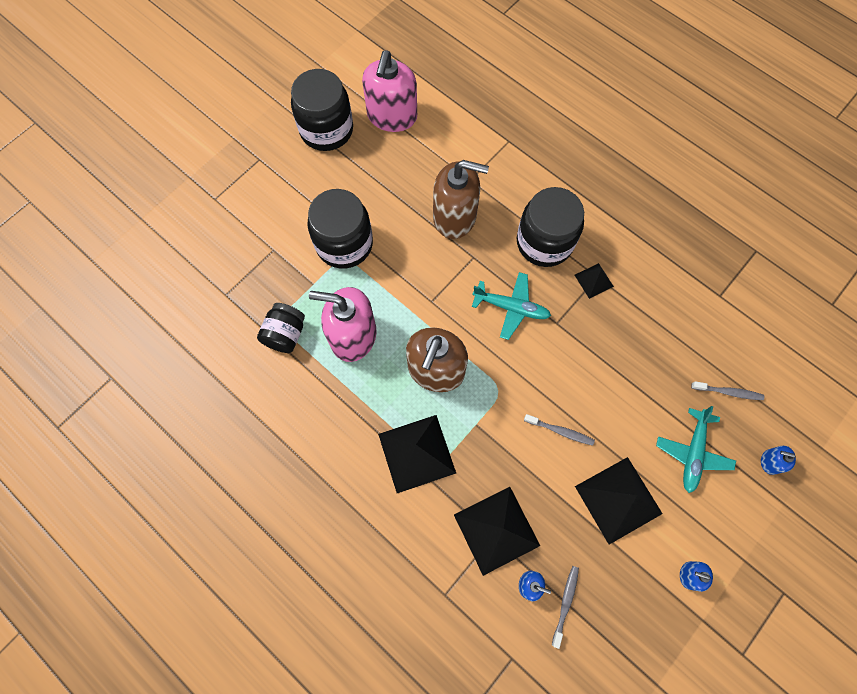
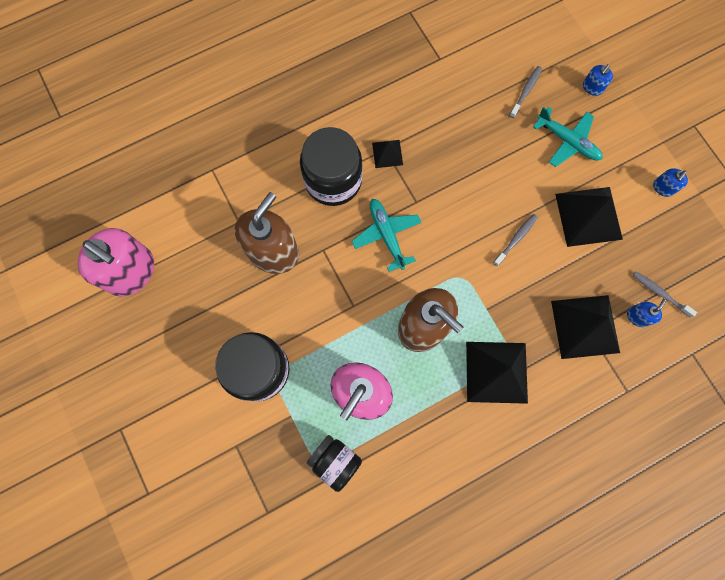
camera: 70 degrees left, 5 degrees up
black jar [291,69,353,151] -> none
turquoise plane [472,272,551,340] -> turquoise plane turned 60 degrees counterclockwise [352,199,421,272]

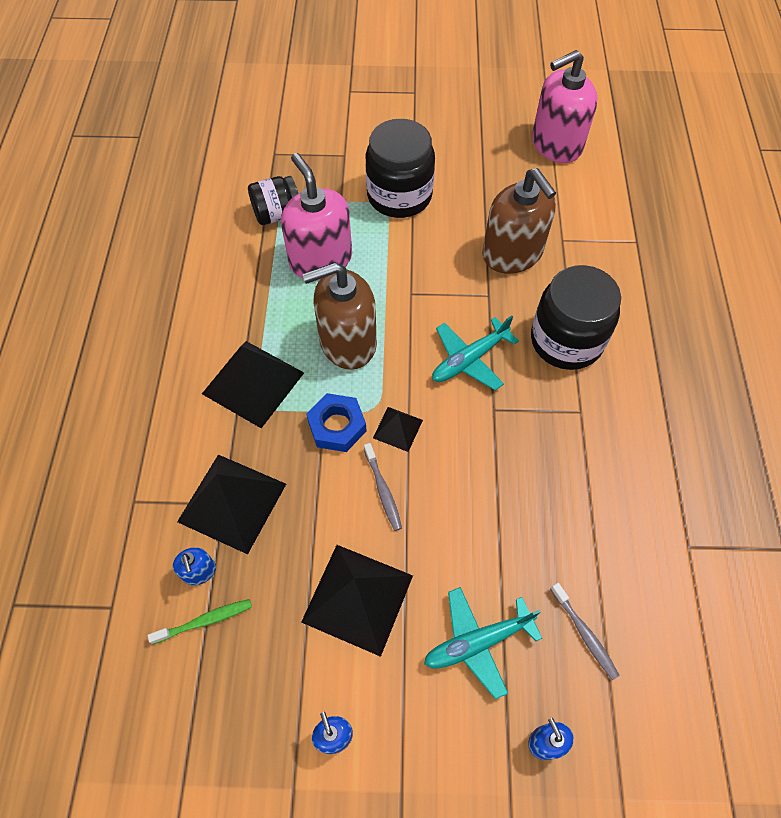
camera: 120 degrees right, 15 degrees down
turquoise plane [352,199,421,272] -> turquoise plane turned 135 degrees clockwise [432,315,519,390]
black pyramid [372,140,403,168] -> black pyramid moved to [373,407,423,452]
grey toothbrush [633,271,697,318] -> green toothbrush [148,599,252,644]
none -> blue nut [306,393,367,452]

